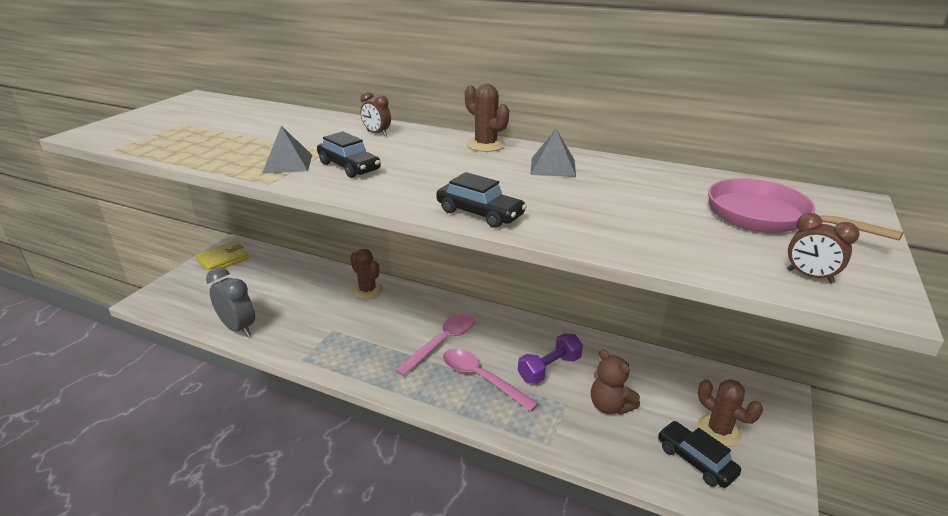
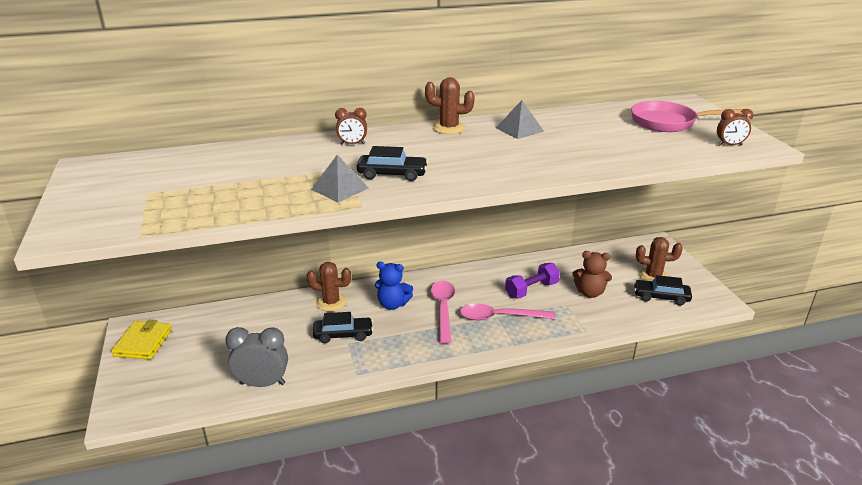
camera: 40 degrees left, 0 degrees up
black car [436,172,527,228] -> black car moved to [313,312,373,343]
purple dumbbell [518,333,583,384] -> purple dumbbell turned 45 degrees clockwise [505,263,560,299]
none -> blue teddy bear [375,262,413,310]

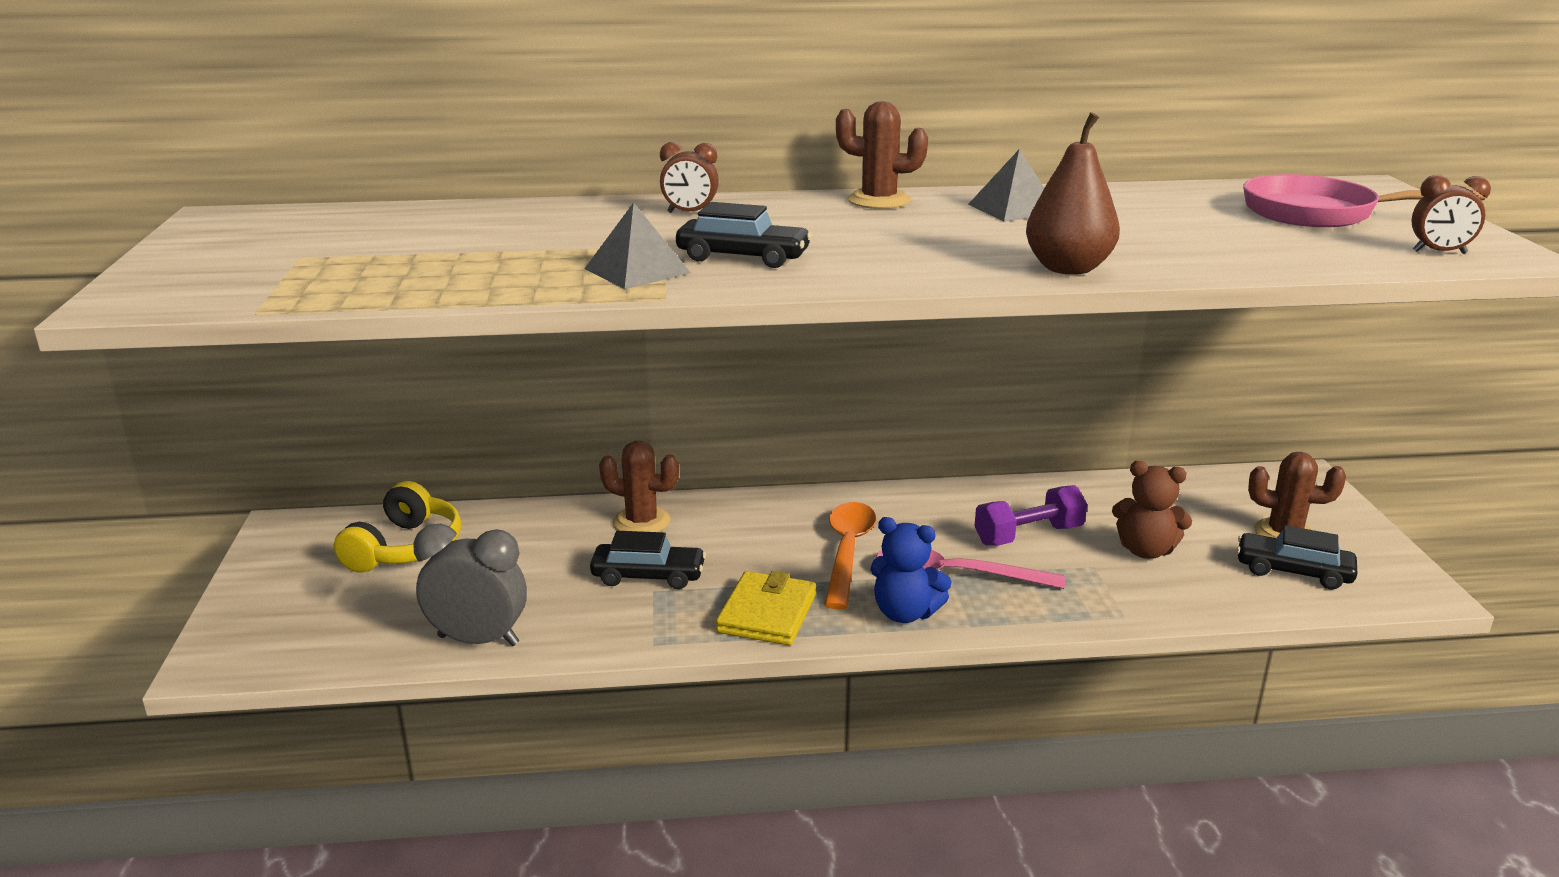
camera: 10 degrees right, 5 degrees down
yellow wallet [111,320,172,360] -> yellow wallet moved to [716,571,816,645]
blue teddy bear [375,262,413,310] -> blue teddy bear moved to [870,517,952,623]
pink spoon [431,281,455,344] -> orange spoon [824,502,876,609]
none -> yellow headphones [334,481,461,573]
none -> brown pear [1026,112,1120,275]

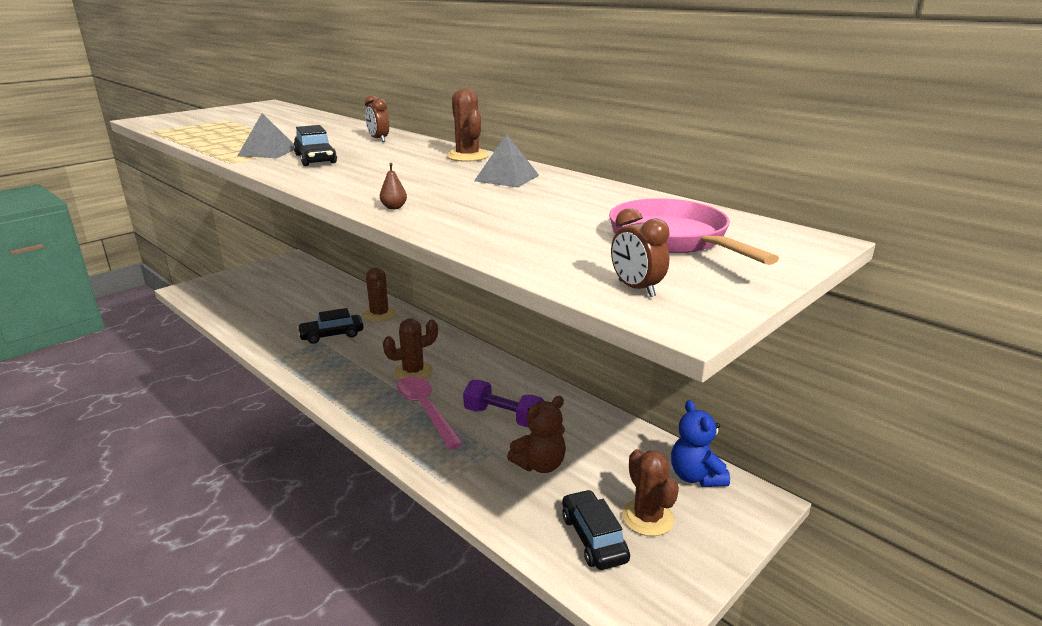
camera: 50 degrees right, 0 degrees up
yellow headphones [334,481,461,573] -> none
grey clock [413,524,527,646] -> none
black car [590,531,706,589] -> black car turned 105 degrees clockwise [297,308,364,344]
yellow wallet [716,571,816,645] -> none
orange spoon [824,502,876,609] -> brown cactus [383,318,438,380]
blue teddy bear [870,517,952,623] -> blue teddy bear moved to [671,400,730,487]
brown pear [1026,112,1120,275] -> brown pear [380,163,407,209], size x0.41
brown teddy bear [1112,461,1192,559] -> brown teddy bear turned 105 degrees counterclockwise [507,396,566,473]

